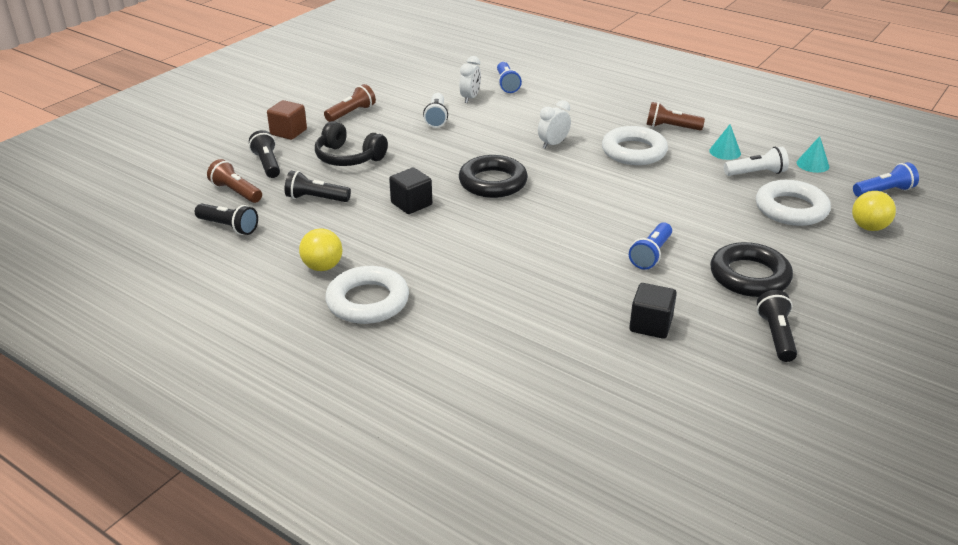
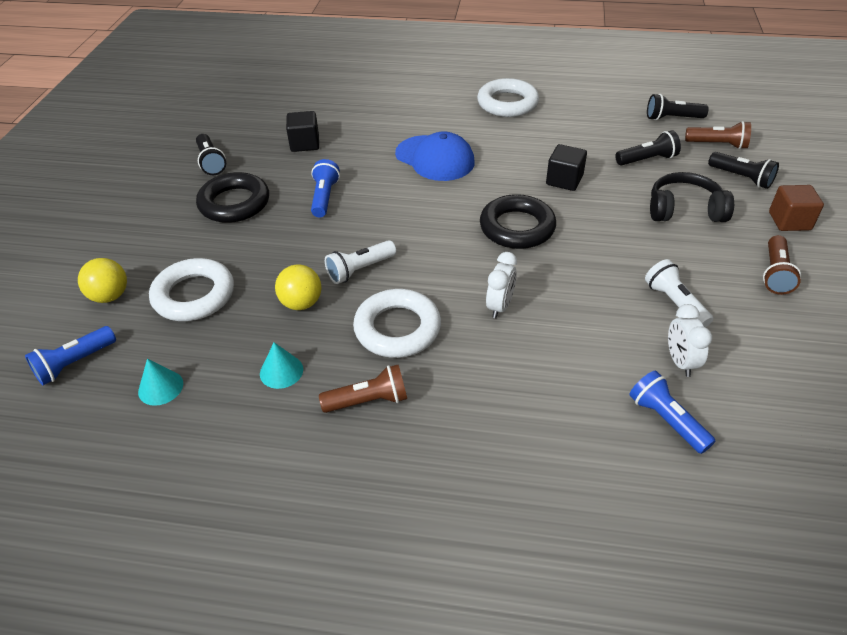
camera: 155 degrees right, 10 degrees up
yellow ball [299,228,343,271] -> yellow ball moved to [275,265,322,310]
white flashlight [724,147,789,176] -> white flashlight moved to [325,240,396,284]
none -> blue cap [395,132,475,181]

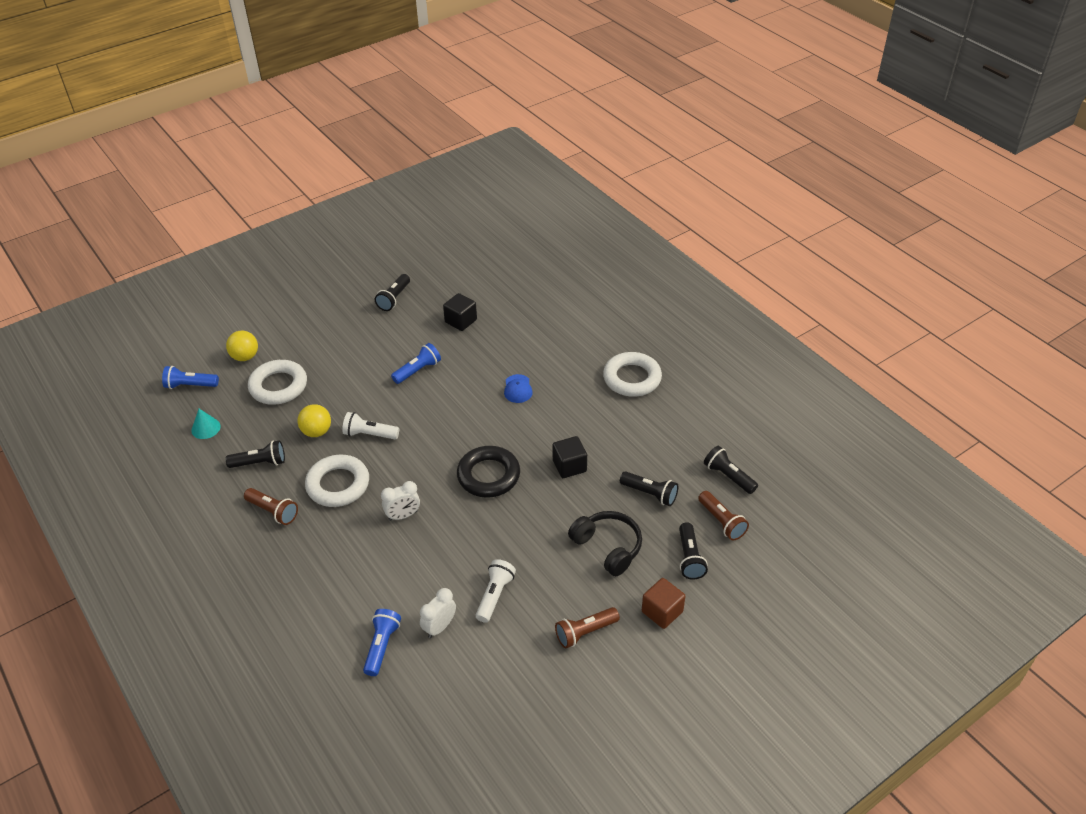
camera: 45 degrees right, 0 degrees up
black ring [196,172,269,223] -> none
turquoise cone [260,342,303,389] -> black flashlight [226,440,285,468]
blue cap [395,132,475,181] -> blue cap [504,374,533,403], size x0.52

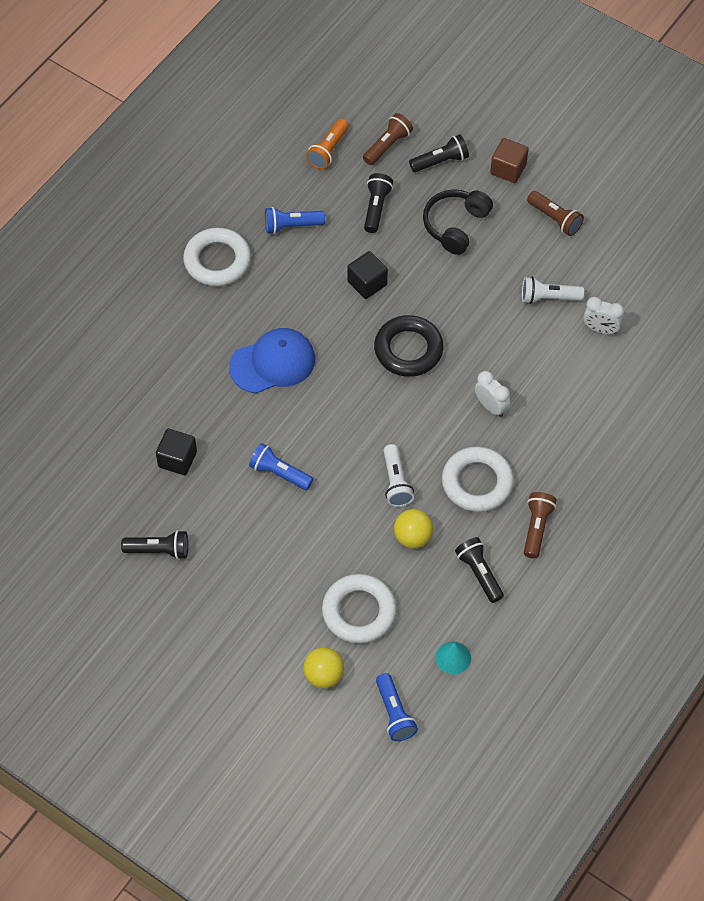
camera: 110 degrees left, 15 degrees up
blue flashlight [363,609,401,676] -> blue flashlight moved to [265,207,325,234]
blue cap [504,374,533,403] -> blue cap [229,328,315,394], size x1.91
black flashlight [704,446,758,494] -> orange flashlight [306,119,349,169]

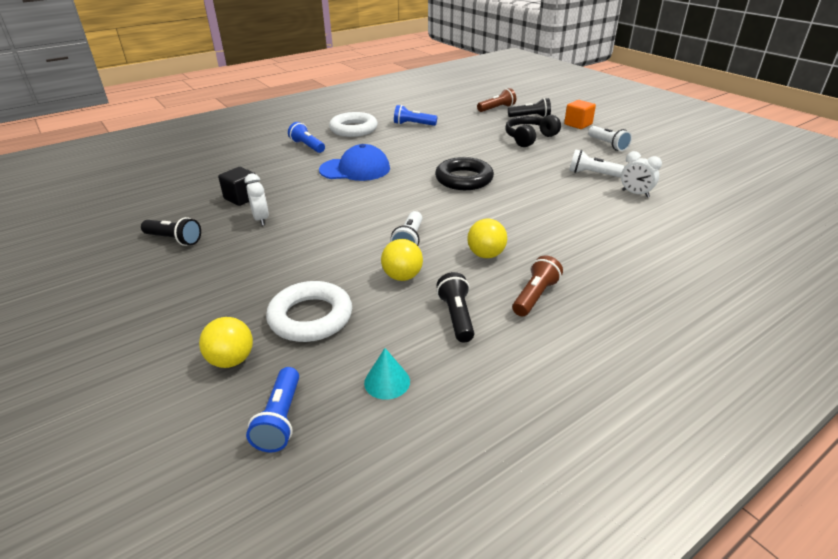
camera: 20 degrees right, 25 degrees down
blue flashlight [249,443,313,490] -> blue flashlight moved to [288,122,325,153]
orange flashlight [306,119,349,169] -> none
black cube [347,251,388,299] -> none
black flashlight [364,173,393,233] -> none
white ring [442,446,514,512] -> yellow ball [467,219,507,258]
white clock [475,371,510,417] -> white clock moved to [245,174,269,226]
brown cube [490,138,529,183] -> orange cube [564,100,596,129]
brown flashlight [527,191,584,236] -> white flashlight [588,126,632,151]

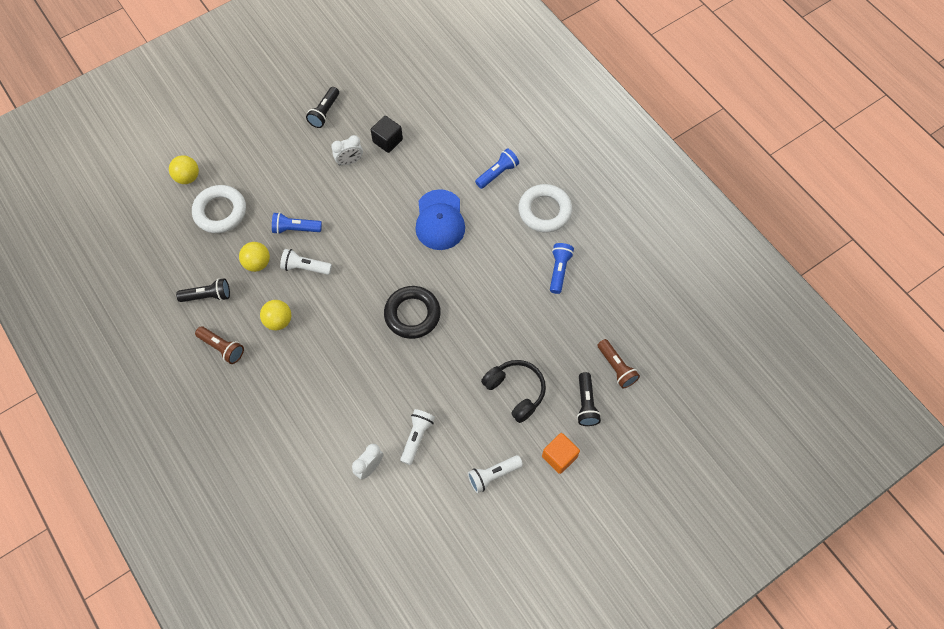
camera: 90 degrees right, 30 degrees up
blue flashlight [246,367,299,453] -> blue flashlight moved to [272,212,322,234]
turquoise cone [364,348,410,400] -> none

